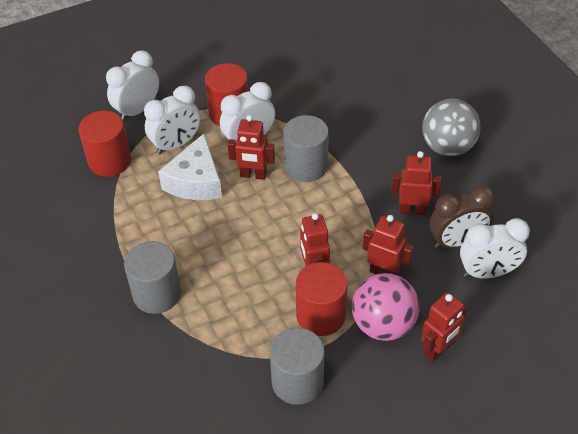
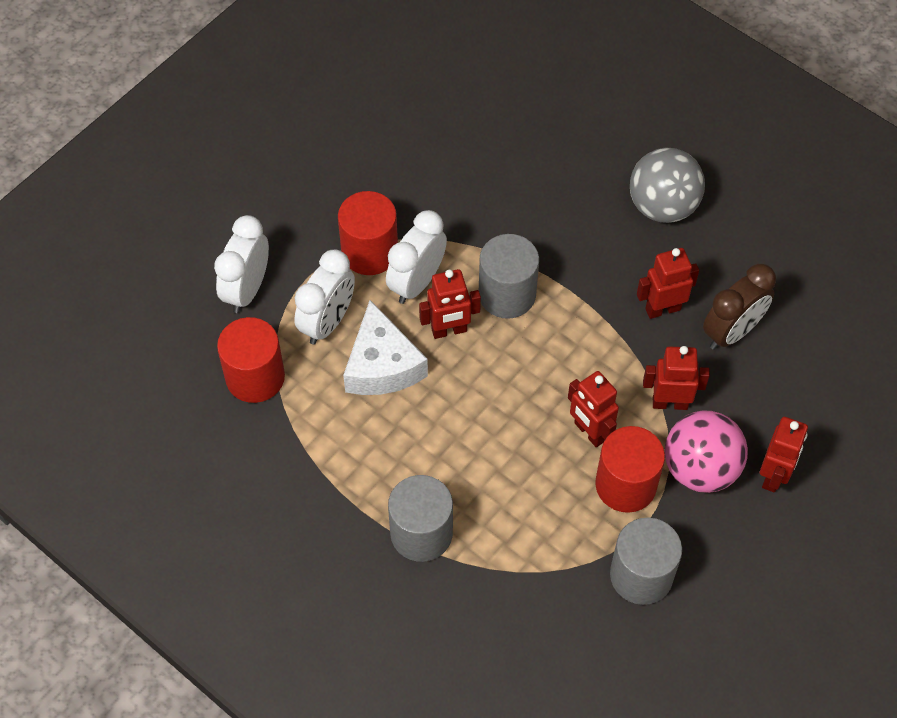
camera: 25 degrees left, 10 degrees up
white clock [460,218,530,279] -> none

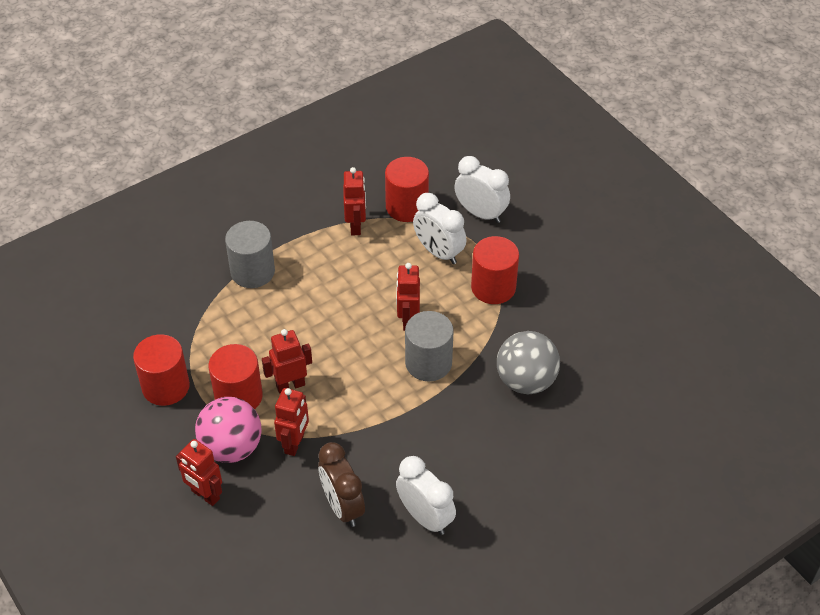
camera: 105 degrees right, 10 degrees down
white cheese [343,300,428,395] -> none
white clock [386,210,447,304] -> white clock moved to [396,456,456,535]
grey cylinder [610,518,682,605] -> red cylinder [133,334,190,406]
grey ball [630,148,705,223] -> grey ball moved to [497,331,560,394]
red robot [637,248,699,319] -> red robot moved to [343,167,366,235]

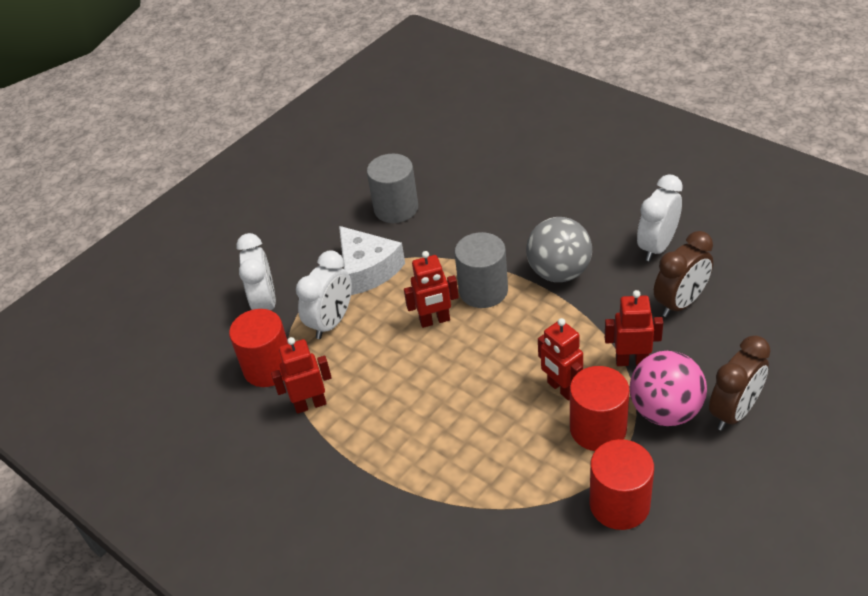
camera: 100 degrees left, 5 degrees down
red robot [176,439,222,506] -> brown clock [709,335,771,431]
grey cylinder [225,221,275,288] -> grey cylinder moved to [367,154,418,223]
white clock [454,156,510,223] -> white clock turned 150 degrees clockwise [236,233,276,310]
red cylinder [471,236,519,304] -> white cheese [339,226,405,295]
grey ball [497,331,560,394] -> grey ball moved to [526,217,592,282]

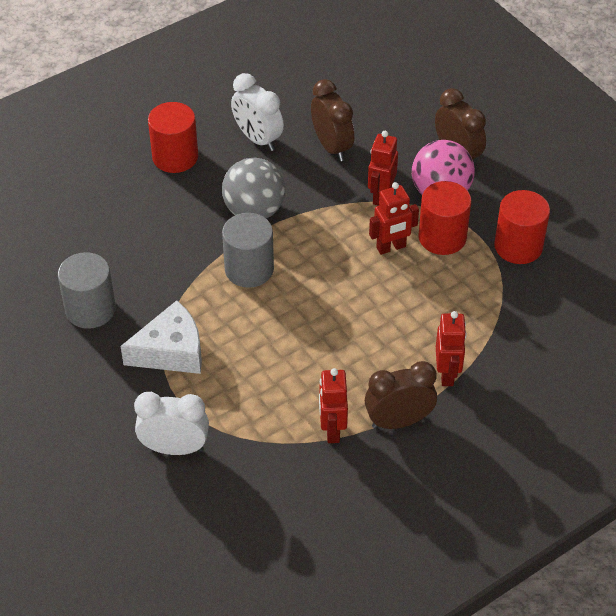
camera: 80 degrees left, 5 degrees up
red cylinder [229,309,288,387] -> red cylinder moved to [148,102,198,173]
white clock [296,250,352,339] -> none
red robot [404,251,459,328] -> red robot moved to [436,311,467,386]
none -> brown clock [365,361,437,429]

